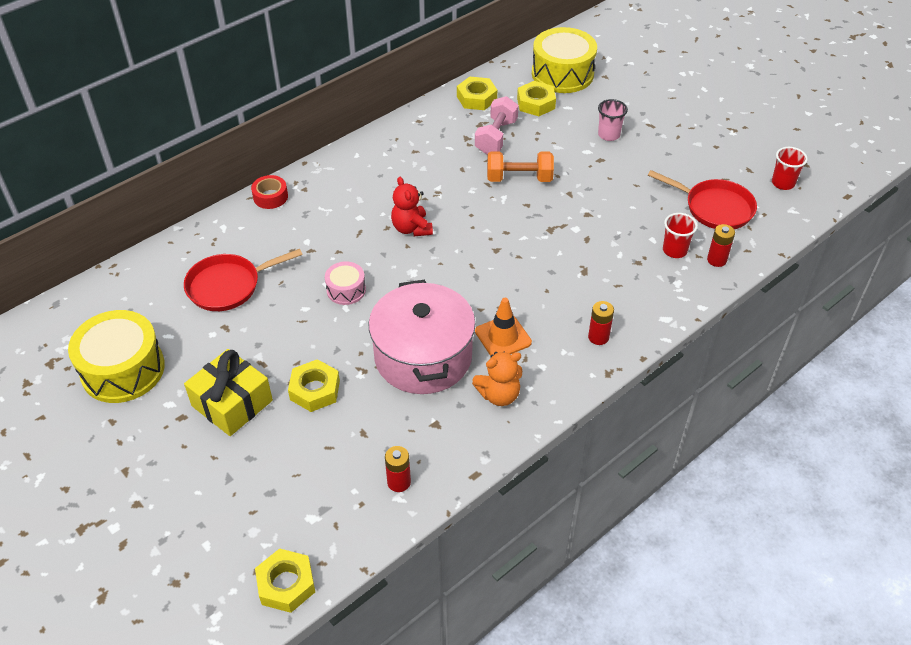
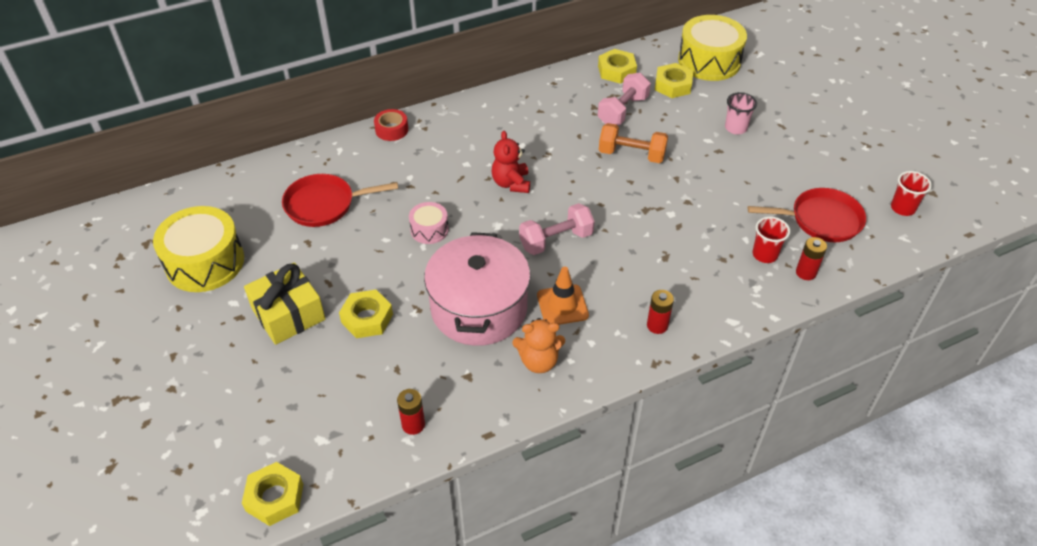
camera: 15 degrees right, 0 degrees up
red pan [648,170,757,229] -> red pan turned 45 degrees counterclockwise [748,188,866,242]
none -> pink dumbbell [519,203,595,255]

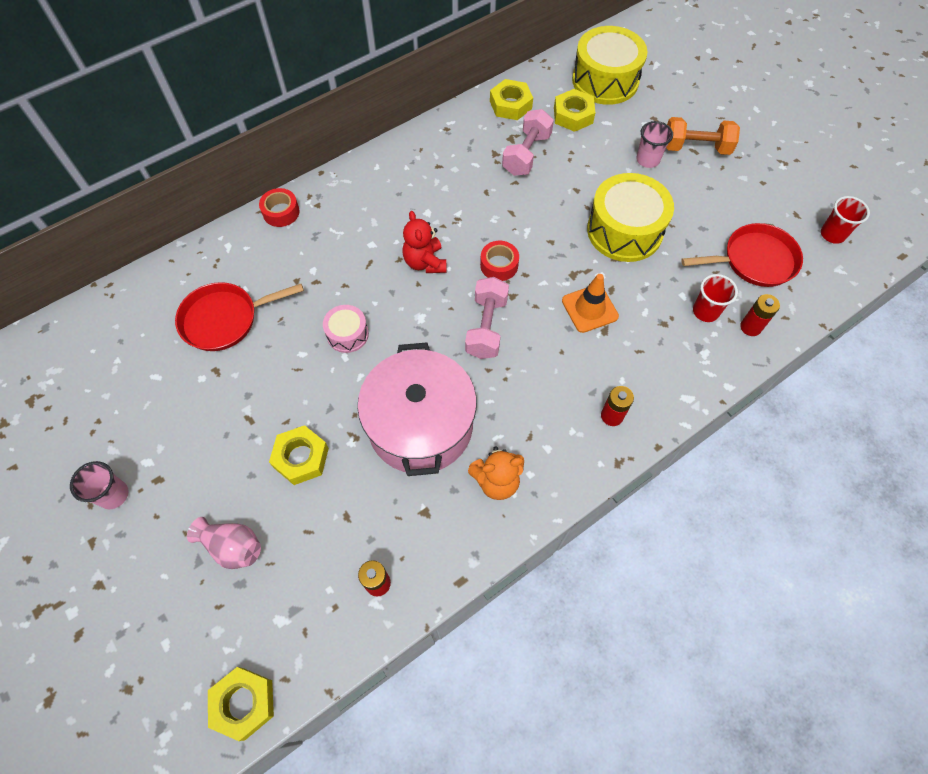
camera: 10 degrees left, 15 degrees up
yellow drum [153,206,244,292] -> yellow drum moved to [587,173,674,262]
yellow gift [244,262,325,345] -> none
pink dumbbell [519,203,595,255] -> pink dumbbell turned 45 degrees counterclockwise [465,277,509,359]
orange traffic cone [537,267,589,325] -> orange traffic cone moved to [562,274,619,333]
orange dumbbell [599,123,668,163] -> orange dumbbell moved to [666,117,740,155]
none -> pink cup [70,461,128,509]
none -> pink vase [187,517,261,569]
none -> red tape [480,241,519,281]

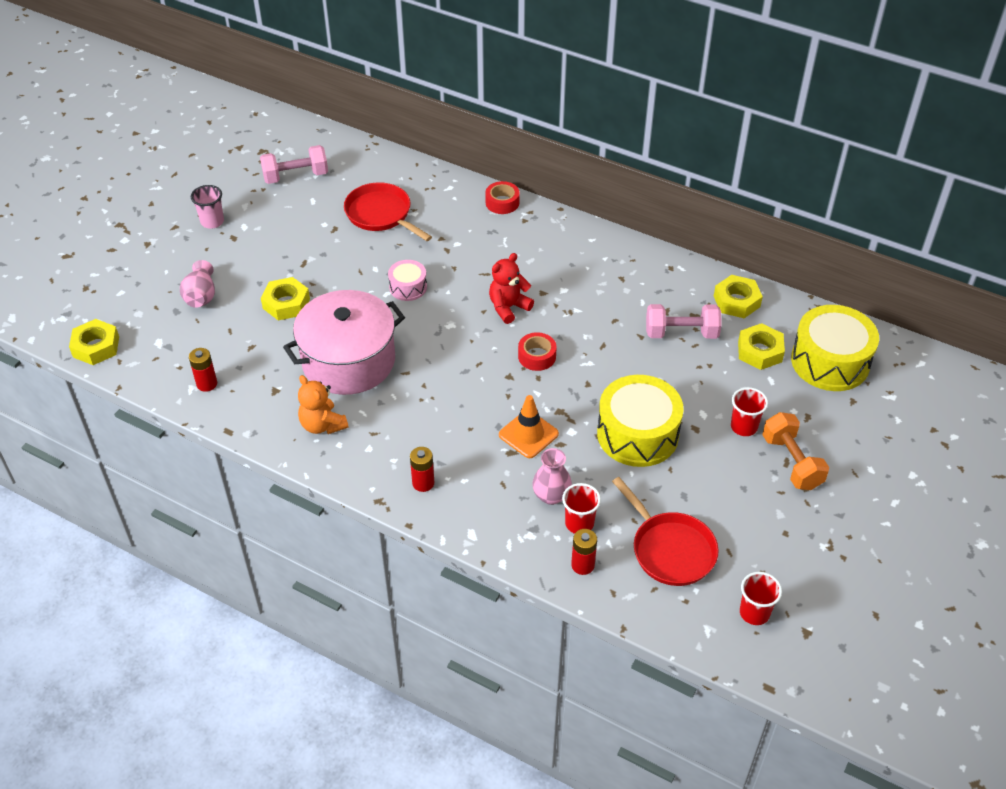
camera: 65 degrees right, 15 degrees down
pink dumbbell [465,277,509,359] -> pink dumbbell moved to [260,145,328,184]
pink cup [636,121,673,168] -> red cup [731,387,768,436]
none -> pink vase [532,448,572,505]

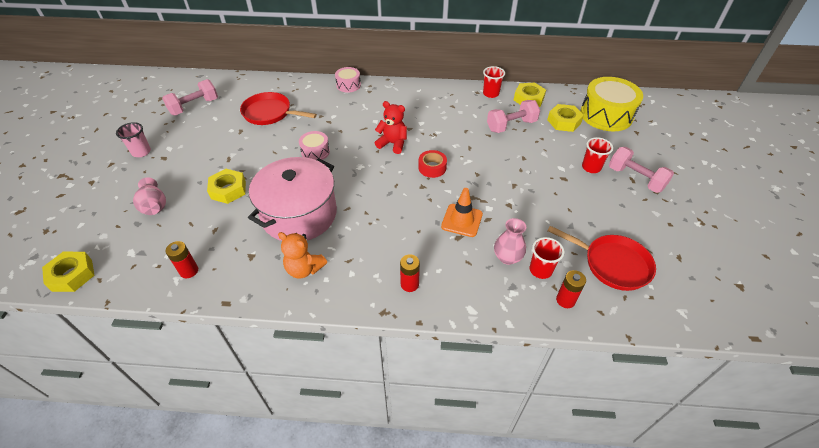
camera: 25 degrees left, 0 degrees up
red tape [485,181,520,214] -> pink drum [335,67,361,93]
red teddy bear [489,253,534,324] -> red teddy bear turned 90 degrees clockwise [375,101,407,154]
yellow drum [597,375,684,467] -> none
red cup [740,572,782,625] -> red cup moved to [483,66,505,98]
orange dumbbell [762,412,829,490] -> pink dumbbell [609,147,674,193]

